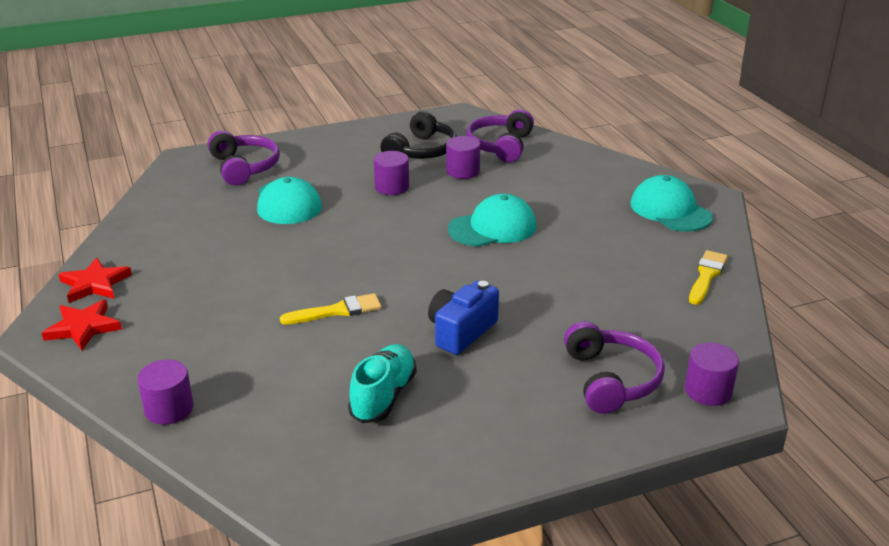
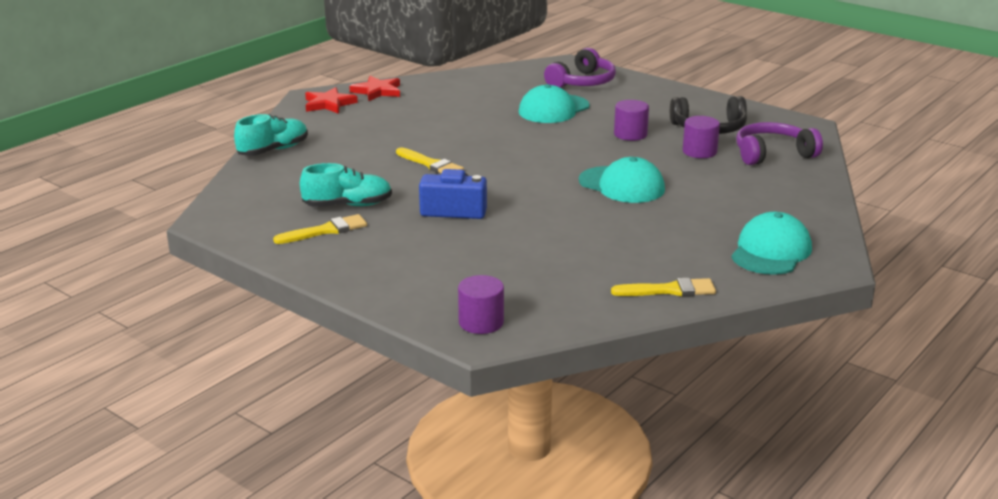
camera: 60 degrees right, 5 degrees down
purple cylinder [137,359,194,425] -> turquoise shoe [234,114,308,156]
purple headphones [564,321,665,414] -> none
none -> yellow brush [273,214,367,244]

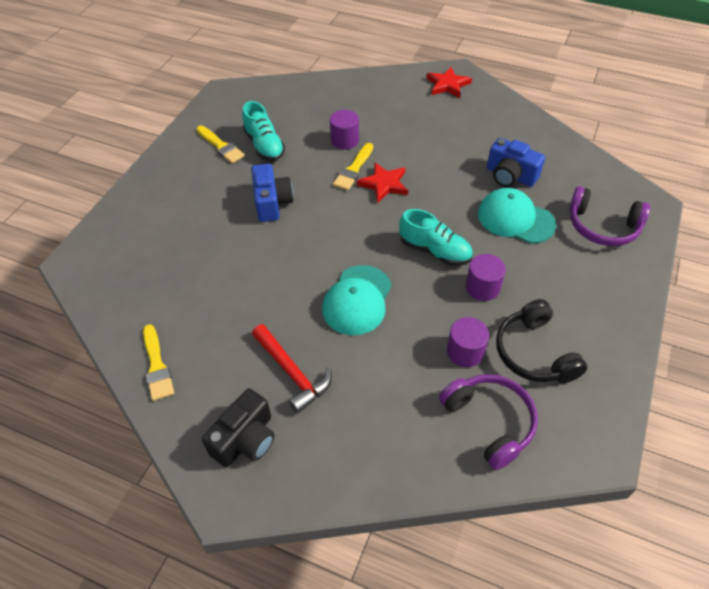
camera: 75 degrees right, 25 degrees up
turquoise shoe [234,114,308,156] -> turquoise shoe moved to [399,209,473,266]
red star [349,76,400,101] -> red star moved to [357,162,408,203]
purple cylinder [458,275,504,334] -> purple cylinder moved to [330,110,359,149]
turquoise cap [731,212,812,275] -> black camera [202,389,275,467]
none -> red hammer [252,324,332,413]
none -> blue camera [487,138,545,187]

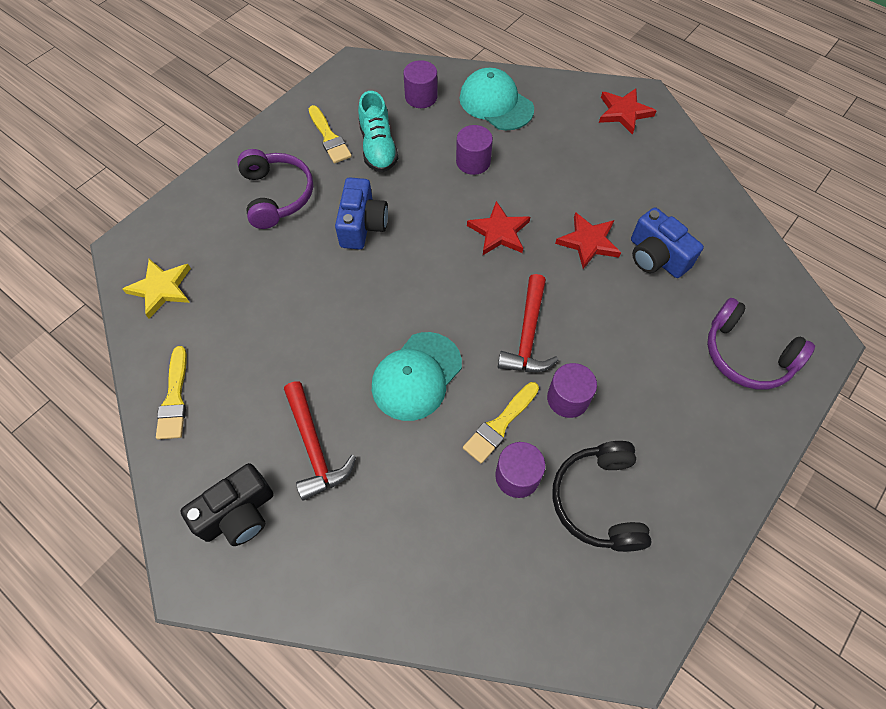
camera: 15 degrees right, 10 degrees up
yellow brush [333,143,373,190] -> yellow brush moved to [463,382,539,464]
turquoise shoe [399,209,473,266] -> red hammer [498,274,558,372]
purple headphones [439,374,538,470] -> purple headphones moved to [237,149,313,229]
turquoise cap [478,188,556,244] -> turquoise cap moved to [460,68,534,130]
none -> yellow star [123,259,191,319]
none -> purple cylinder [403,60,438,108]
none -> red star [555,212,621,269]

